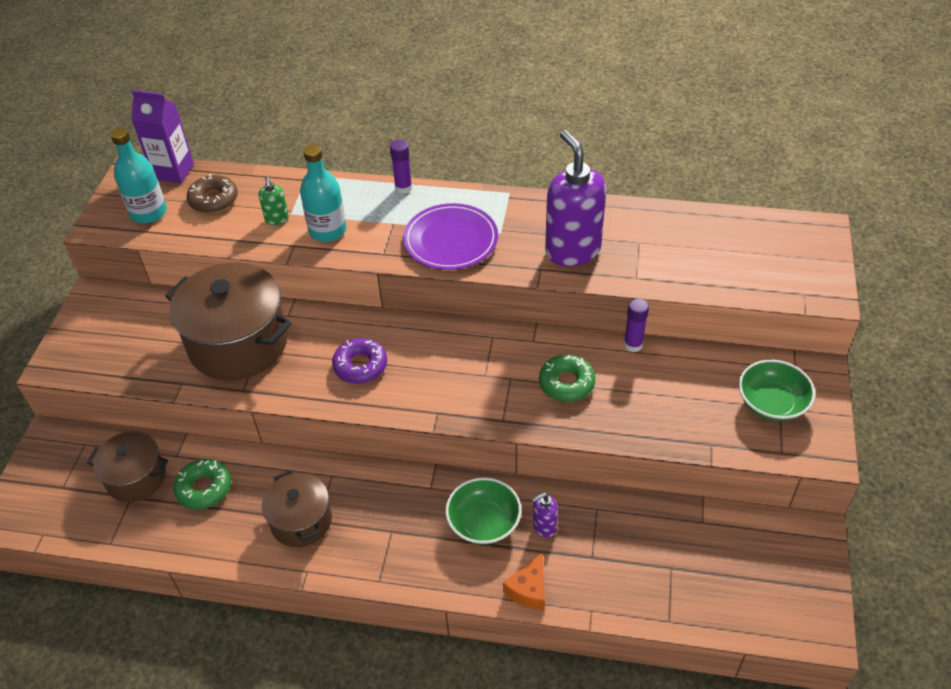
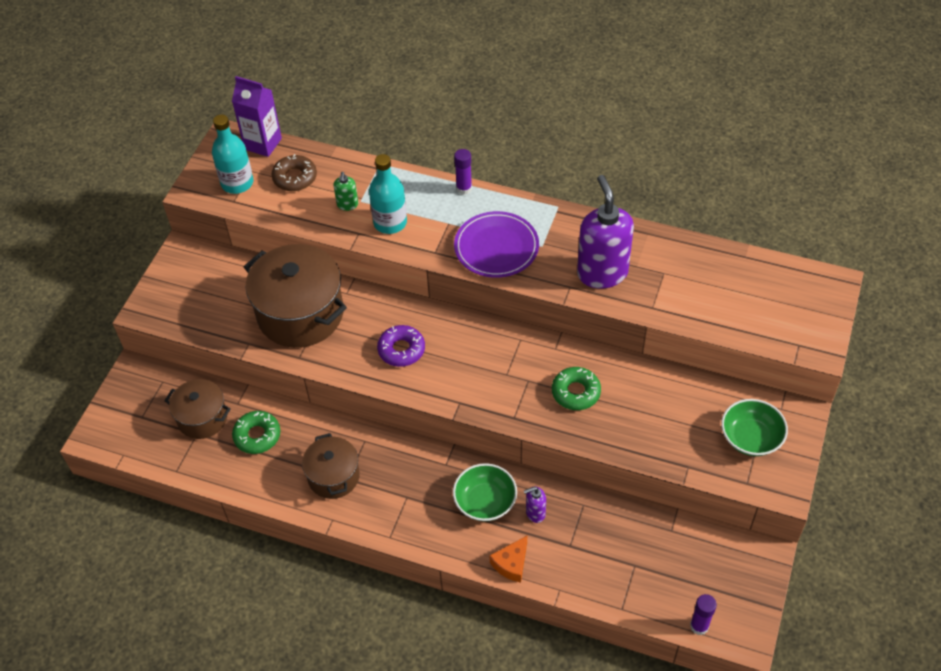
camera: 10 degrees right, 5 degrees up
purple glue stick [624,298,649,352] -> purple glue stick moved to [690,594,717,635]

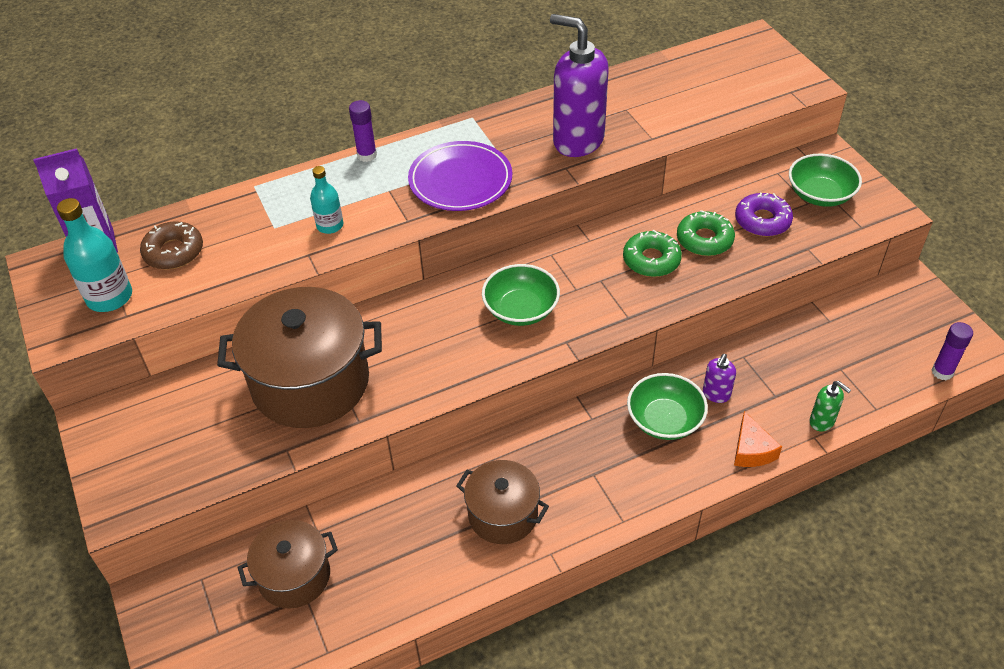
camera: 45 degrees left, 5 degrees down
green donut [232,411,280,454] -> green donut moved to [677,210,735,256]
green soap dispenser [333,172,358,211] -> green soap dispenser moved to [810,381,851,432]
turquoise bottle [369,154,407,234] -> turquoise bottle [310,166,343,234], size x0.62
purple donut [377,325,425,367] -> purple donut moved to [735,193,793,237]
none -> green bowl [482,264,560,326]

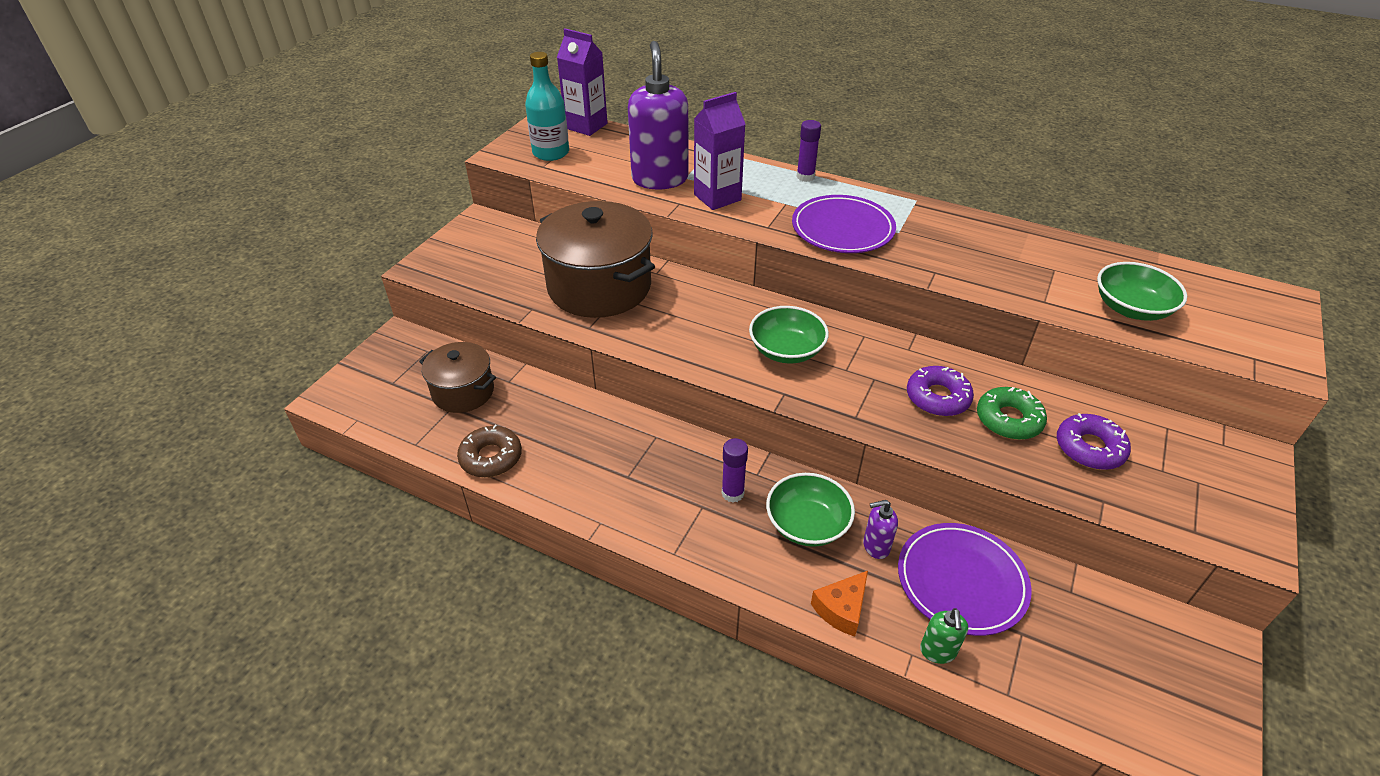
camera: 50 degrees right, 5 degrees down
brown donut [140,221,203,270] -> brown donut moved to [457,425,522,478]
turquoise bottle [310,166,343,234] -> purple carton [694,92,746,210]
brown pot [456,460,549,544] -> none
purple soap dispenser [550,14,609,157] -> purple soap dispenser moved to [628,41,688,189]
green donut [623,229,682,277] -> purple donut [907,366,974,416]
green bowl [789,154,862,207] -> green bowl moved to [1097,262,1187,321]
purple glue stick [932,322,973,380] -> purple glue stick moved to [722,438,748,502]
none -> purple plate [898,523,1032,636]

